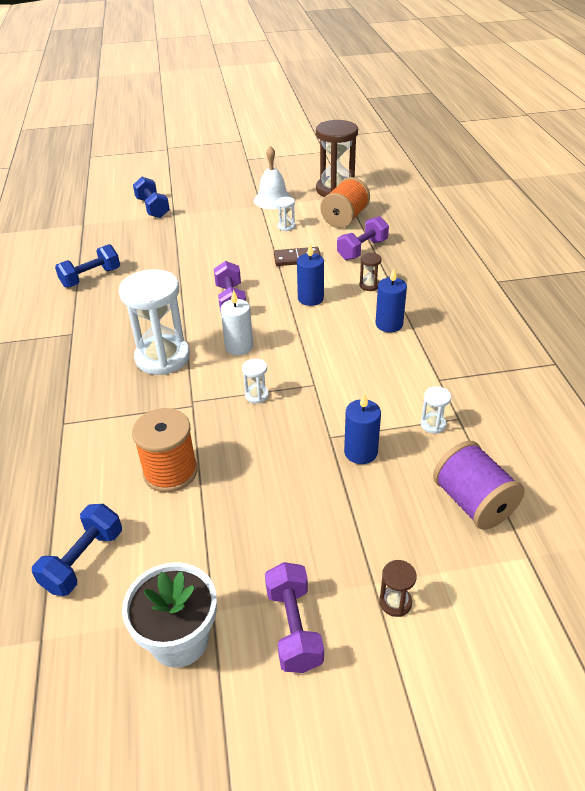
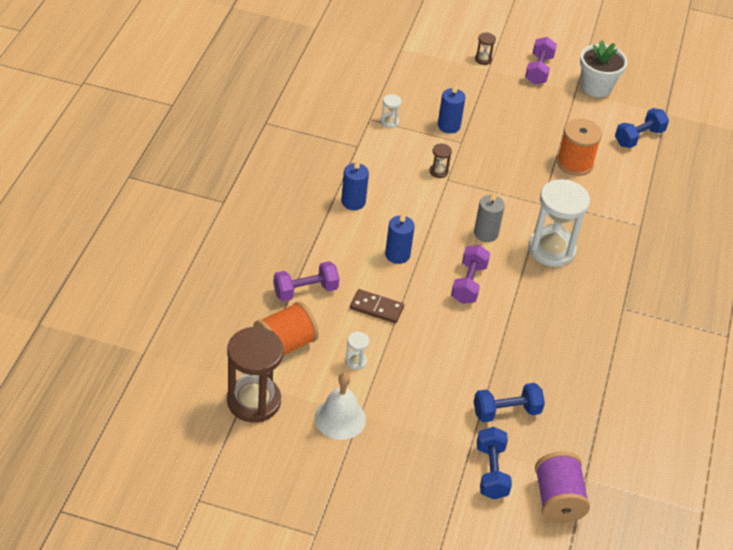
camera: 160 degrees left, 5 degrees up
blue dumbbell [55,244,120,288] -> blue dumbbell moved to [474,383,545,422]
white candle [221,290,253,355] -> grey candle [474,191,505,242]
white hourglass [242,359,269,404] -> none
brown hourglass [359,253,382,291] -> brown hourglass moved to [430,143,452,178]
purple spool [433,441,524,530] -> purple spool moved to [535,451,590,523]

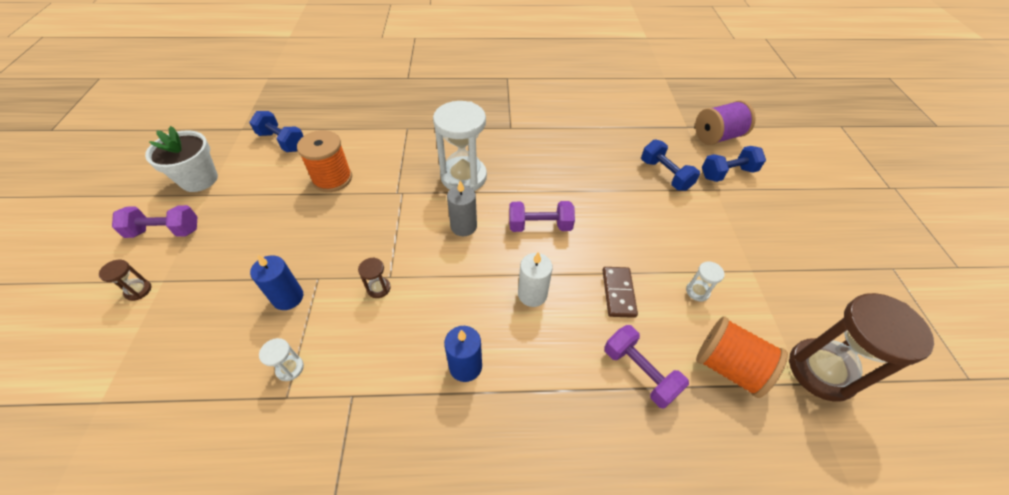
camera: 105 degrees left, 5 degrees up
white bell [314,373,366,440] -> none
blue candle [385,212,415,264] -> white candle [518,252,553,307]

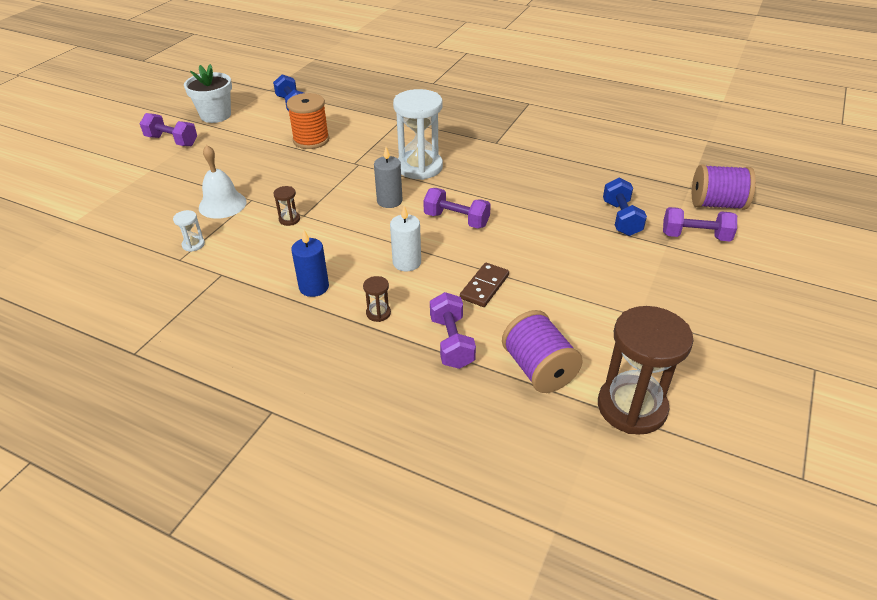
camera: 30 degrees right, 10 degrees down
brown hourglass [99,260,151,301] -> brown hourglass moved to [363,276,391,322]
blue candle [250,254,303,310] -> white bell [199,145,247,219]
white hourglass [686,261,725,301] -> none
orange spool [696,316,788,398] -> purple spool [502,310,583,393]
blue dumbbell [702,146,766,182] -> purple dumbbell [663,207,737,241]

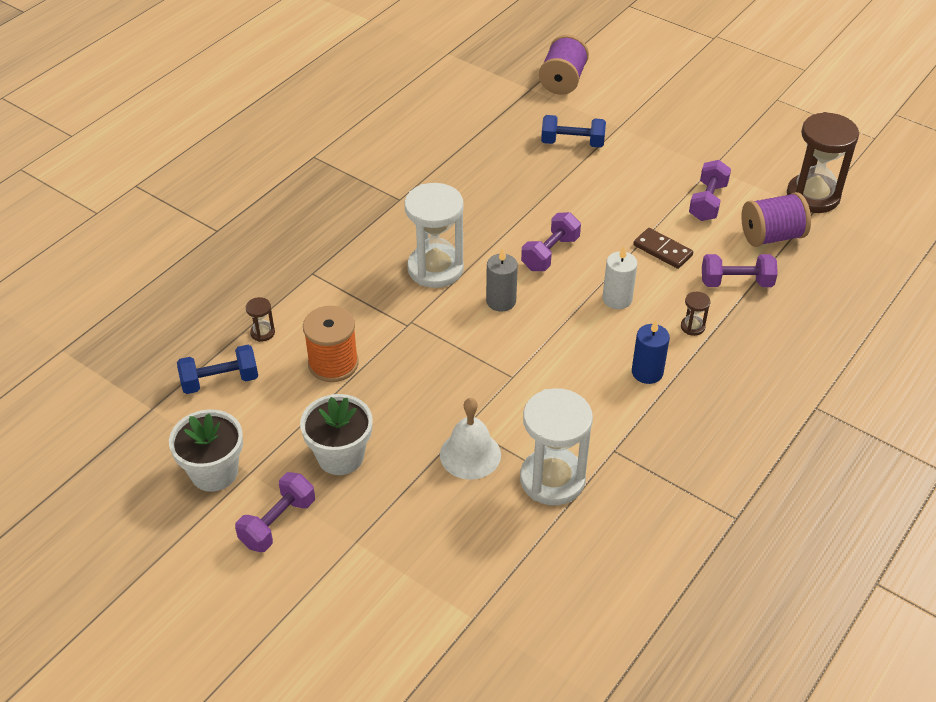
camera: 80 degrees left, 5 degrees up
white hourglass [173,210,205,252] -> white hourglass [520,388,593,505], size x2.41
brown hourglass [274,186,300,226] -> brown hourglass moved to [246,297,275,342]
purple dumbbell [663,207,737,241] -> purple dumbbell moved to [689,160,731,221]
none -> white flower pot [300,394,373,475]

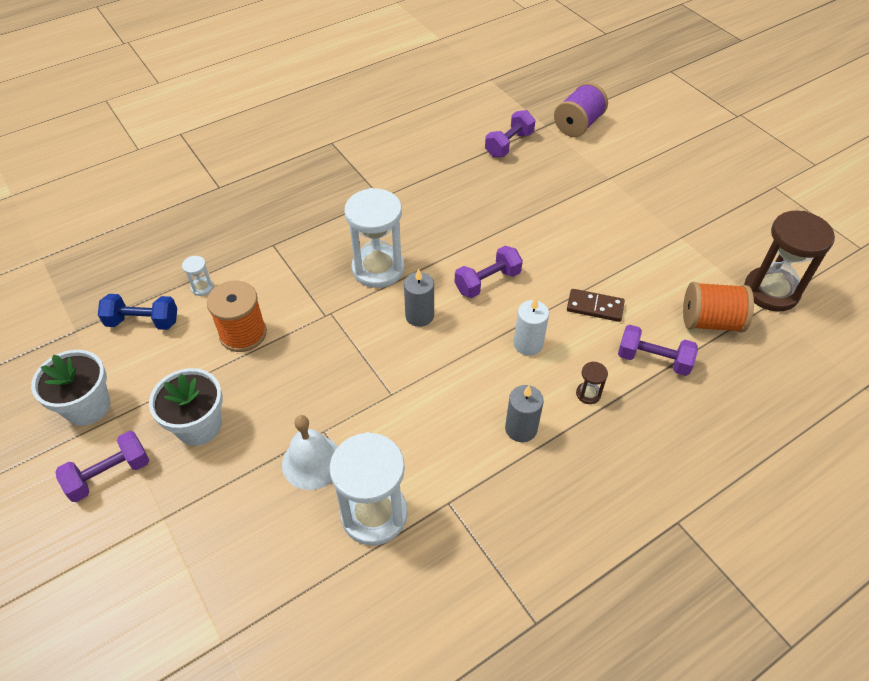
camera: 20 degrees right, 5 degrees up
brown hourglass [246,297,275,342] -> white hourglass [182,256,214,296]
blue dumbbell [541,115,606,148] -> none
blue candle [632,320,670,384] -> grey candle [505,385,544,442]
brown domino [633,228,693,269] -> brown domino turned 45 degrees counterclockwise [567,289,625,322]
purple dumbbell [689,160,731,221] -> purple dumbbell moved to [485,110,536,157]
purple spool [741,192,811,247] -> orange spool [683,282,754,333]

